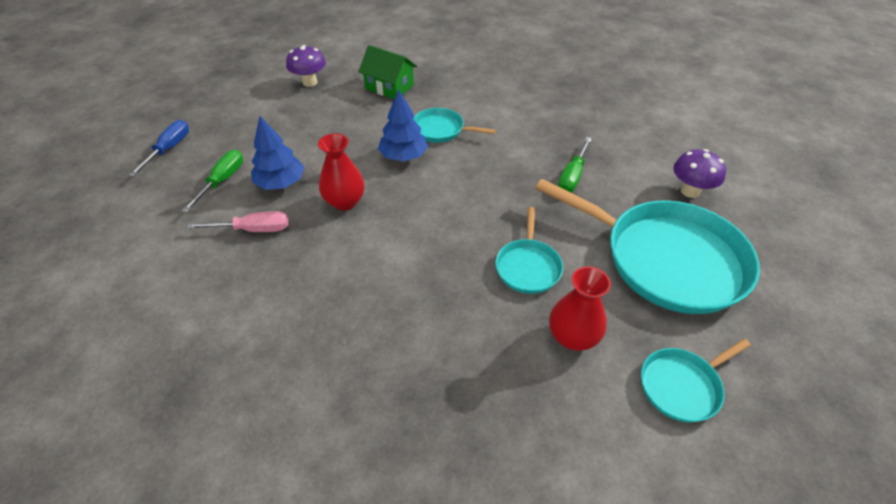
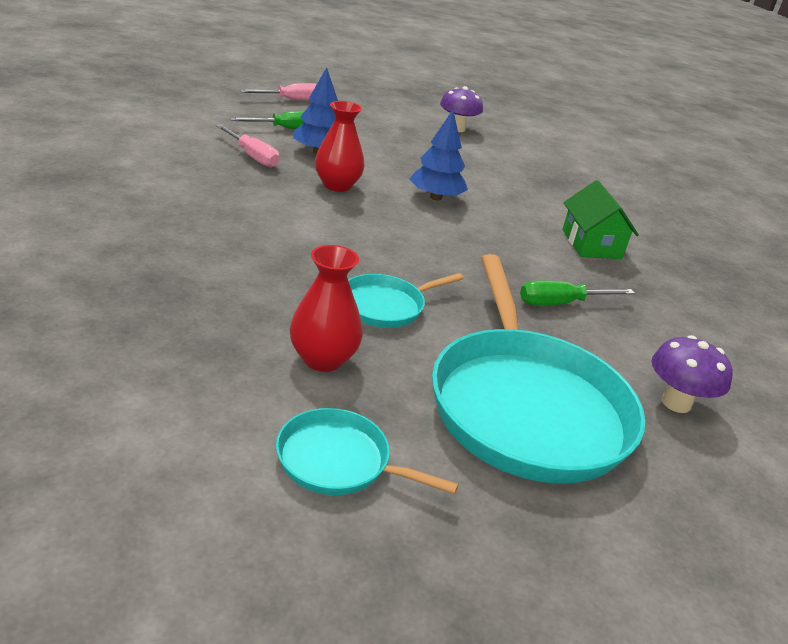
camera: 45 degrees right, 15 degrees down
blue screwdriver [129,120,189,177] -> pink screwdriver [240,83,317,101]
green house [358,45,417,99] -> green house moved to [562,180,639,259]
turquoise pan [413,108,496,143] -> none

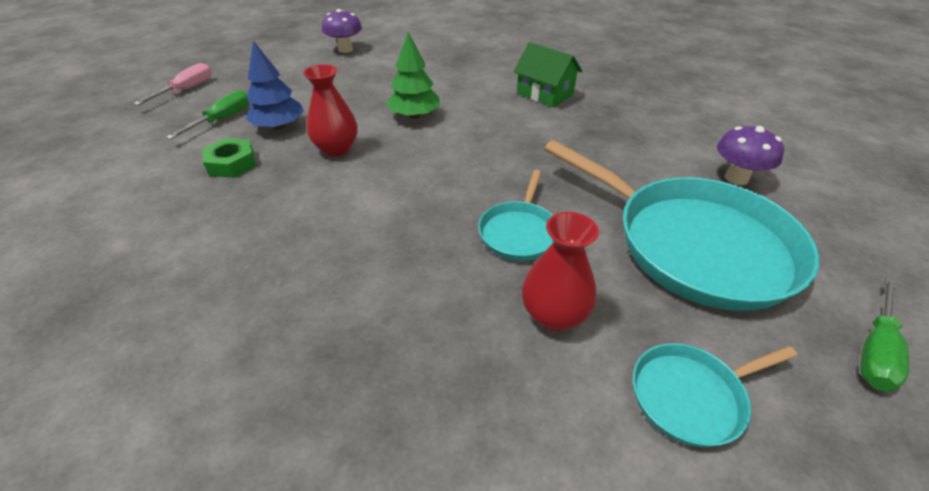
camera: 35 degrees left, 10 degrees up
pink screwdriver [216,124,280,167] -> green nut [202,138,256,178]
blue tree [410,110,468,200] -> green tree [386,32,440,119]
green screwdriver [520,281,635,305] -> green screwdriver moved to [860,277,909,392]

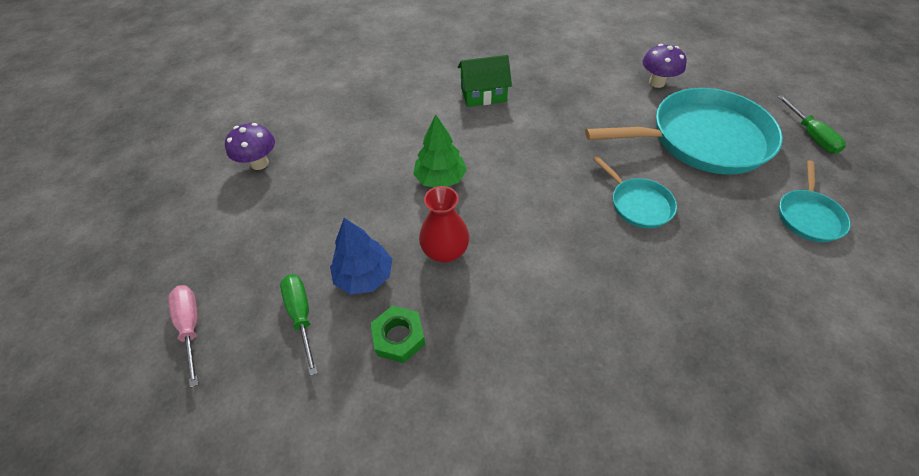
camera: 50 degrees left, 10 degrees up
red vase [522,212,599,331] -> none

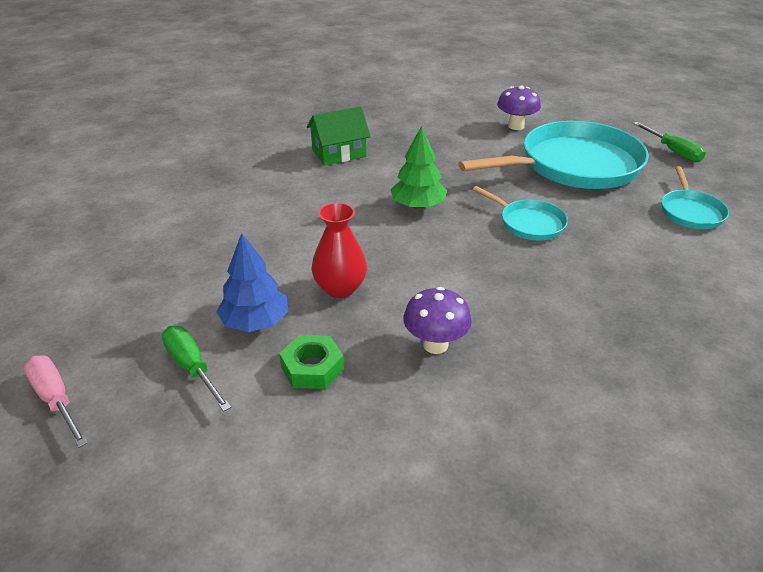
camera: 15 degrees left, 15 degrees down
purple mushroom [225,123,275,170] -> purple mushroom moved to [403,287,472,354]
green tree [413,115,467,187] -> green tree moved to [390,126,447,209]

